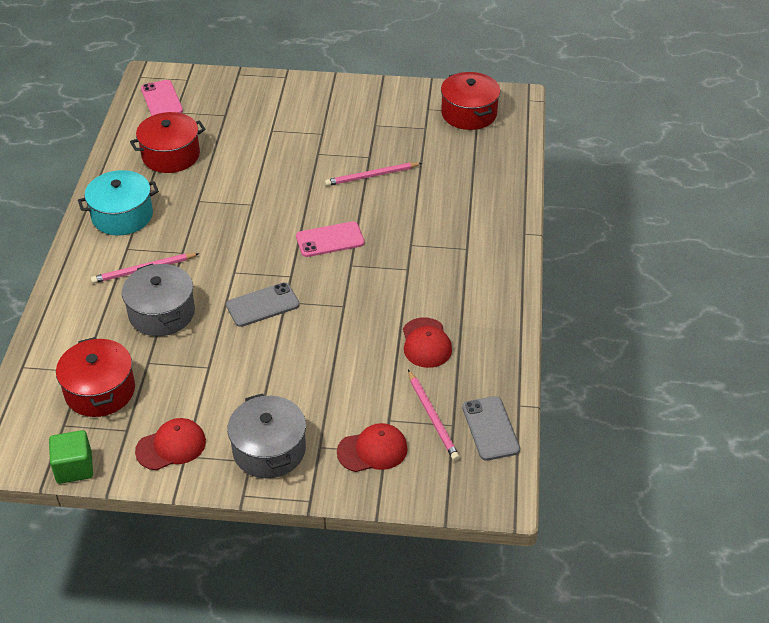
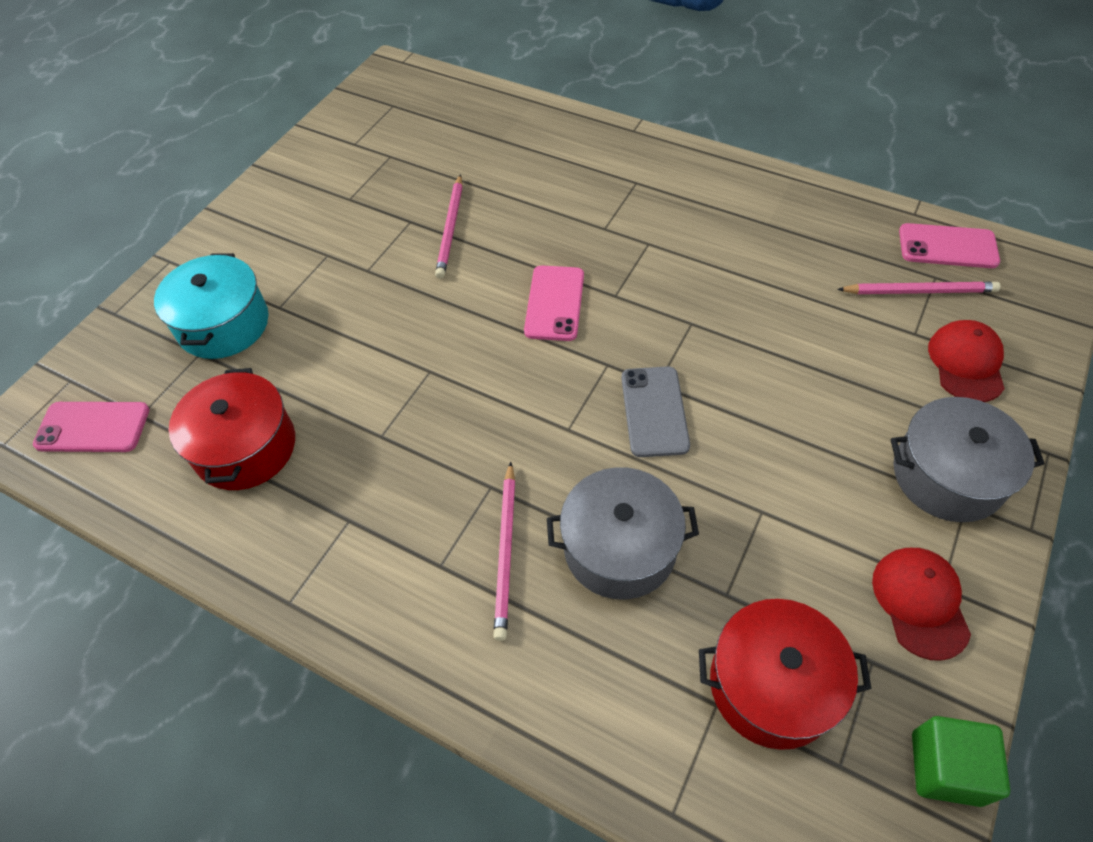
camera: 65 degrees left, 10 degrees up
turquoise pot [78,170,159,235] -> turquoise pot moved to [154,253,269,359]
red cap [403,317,452,368] -> none
red pot [441,72,500,130] -> none
grey phone [462,396,520,461] -> pink phone [899,223,1000,268]

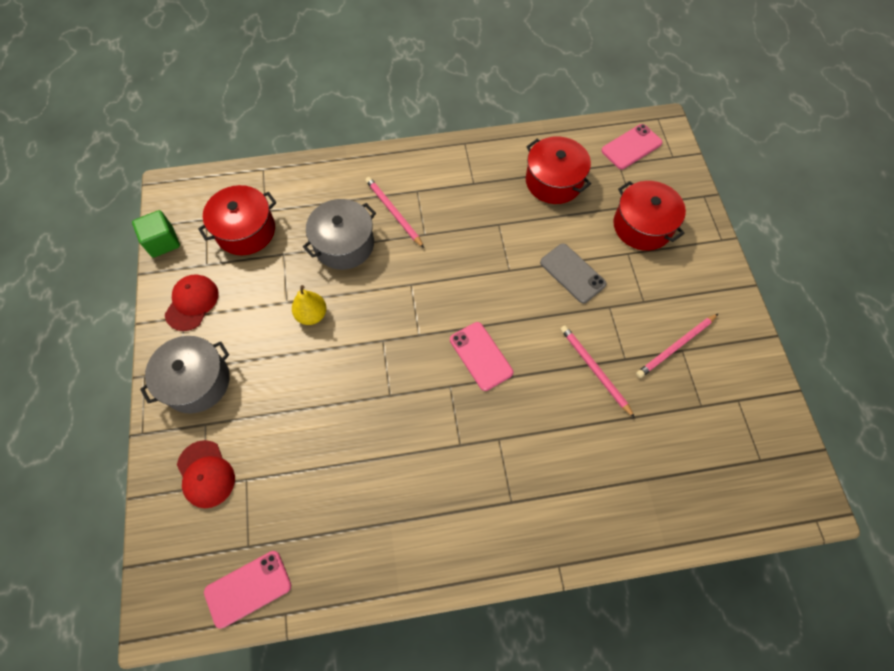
camera: 140 degrees right, 10 degrees up
turquoise pot [154,253,269,359] -> red pot [613,181,686,251]
grey phone [621,366,690,457] -> grey phone moved to [540,243,607,303]
pink pencil [837,282,1001,294] -> pink pencil moved to [636,314,718,378]
red cap [872,548,971,661] -> red cap turned 120 degrees counterclockwise [165,274,219,331]
none -> yellow pear [292,285,326,325]

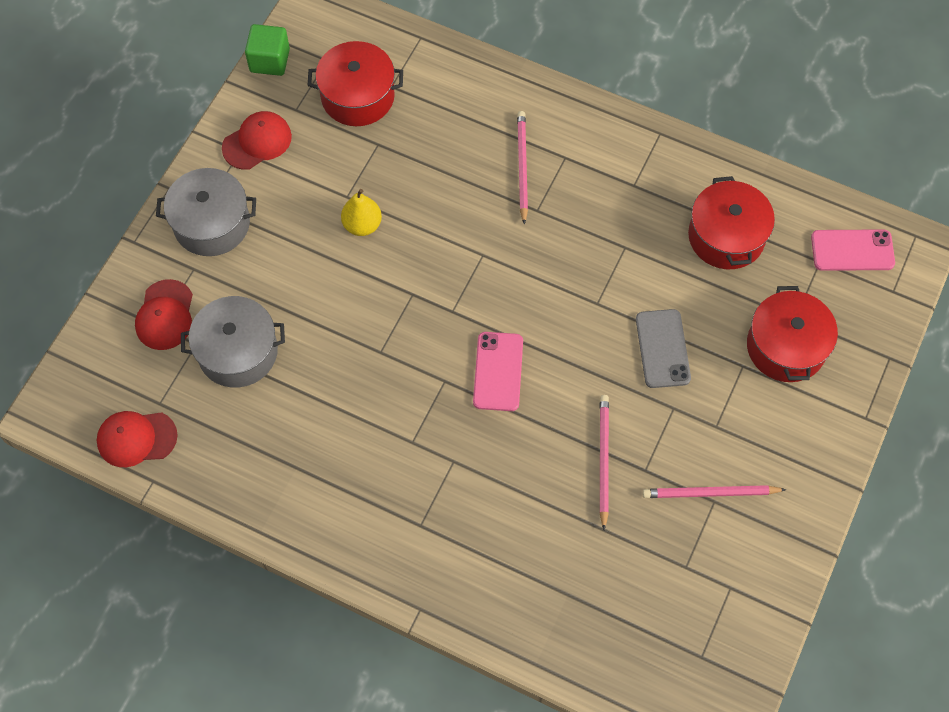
camera: 35 degrees right, 0 degrees up
pink phone [204,551,291,628] -> red cap [97,411,178,467]
grey pot [303,199,376,270] -> grey pot moved to [181,296,285,387]

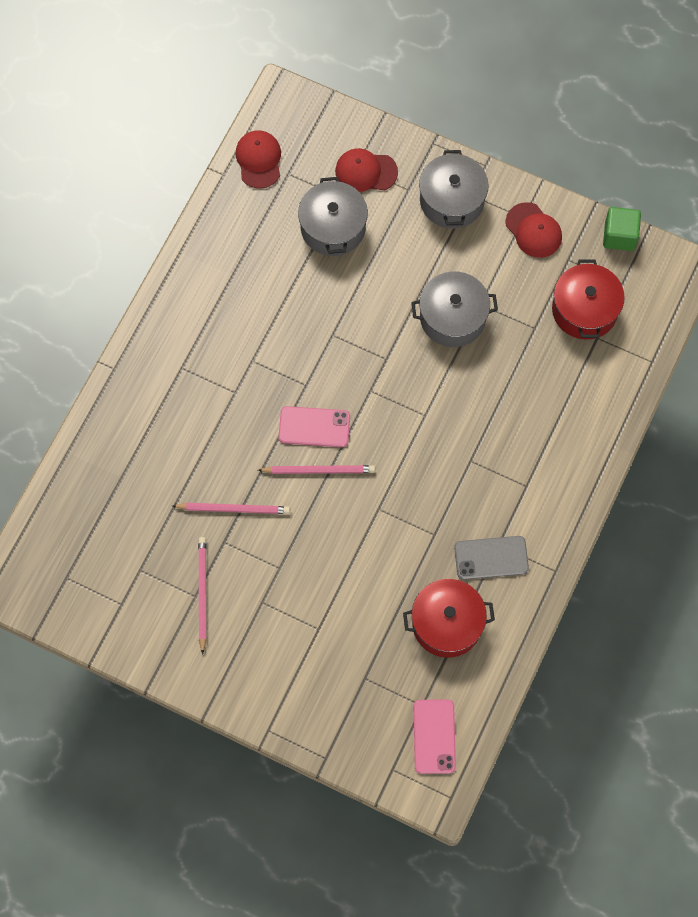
camera: 90 degrees right, 5 degrees up
yellow pear [341,189,382,236] -> grey pot [411,272,498,347]
pink pencil [517,111,528,225] -> pink pencil moved to [258,465,375,474]
grey phone [636,309,691,388] -> grey phone moved to [454,536,529,580]
red pot [747,286,838,382] -> none

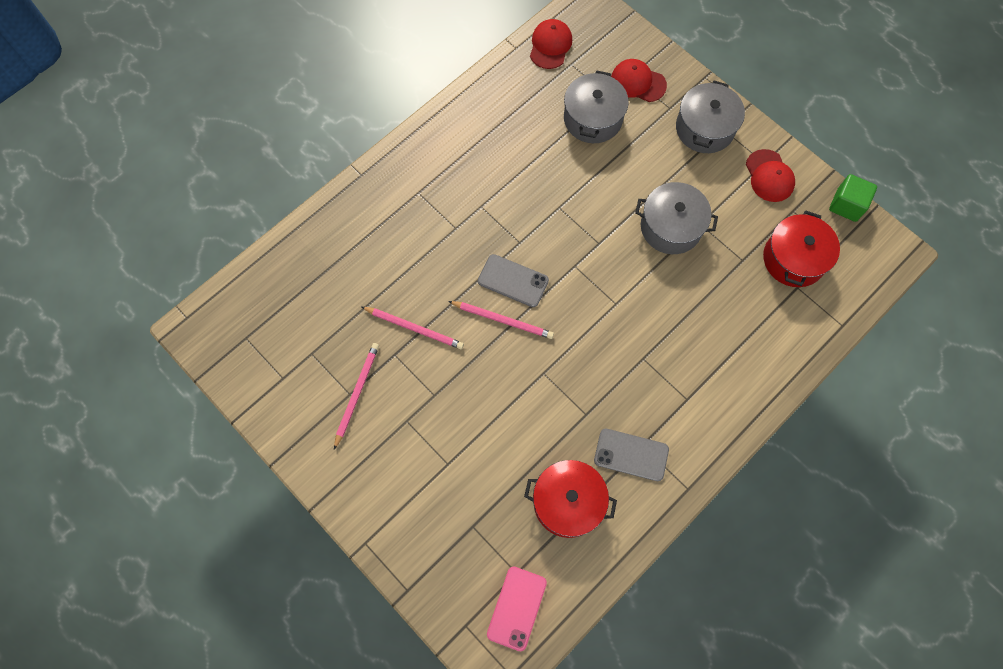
camera: 20 degrees right, 0 degrees up
pink phone [279,406,350,447] -> grey phone [478,254,549,307]

